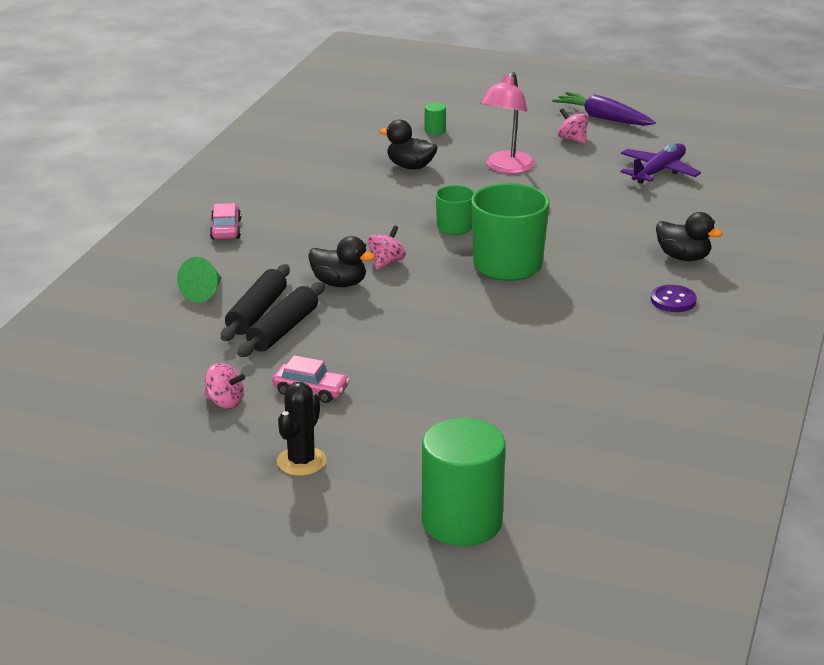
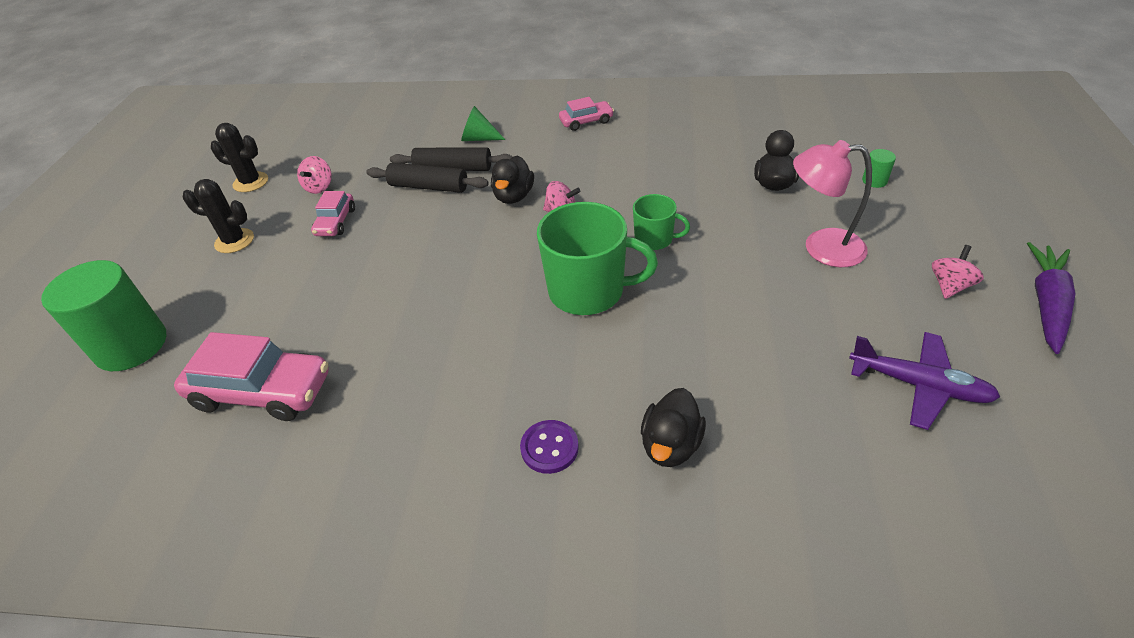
camera: 80 degrees right, 15 degrees up
none -> pink car [174,332,329,421]
none -> black cactus [211,123,268,192]

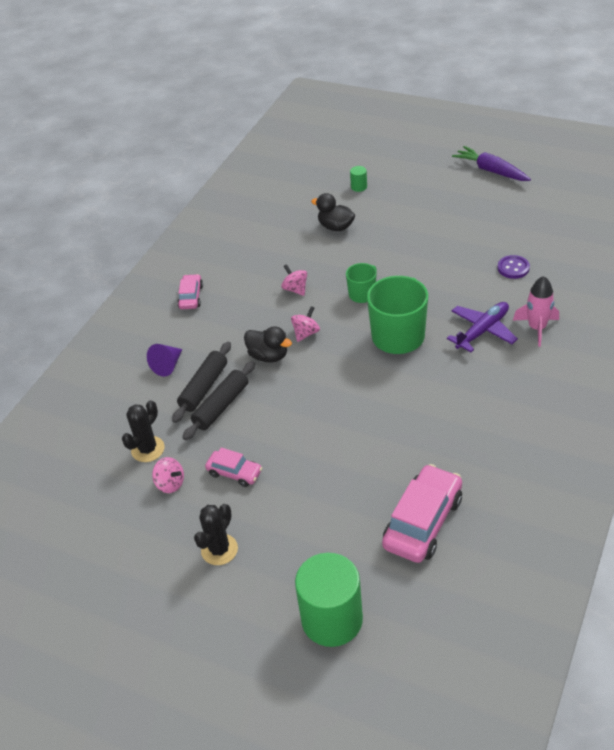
camera: 70 degrees left, 0 degrees up
black cactus [211,123,268,192] -> black cactus moved to [122,400,164,462]
green cone [461,106,505,141] -> purple cone [147,344,182,377]
purple button [520,420,579,474] -> purple button moved to [497,255,530,279]
black duck [641,388,706,467] -> pink rocket [513,276,559,347]
pink lamp [793,140,872,267] -> none
purple plane [849,332,1000,430] -> purple plane moved to [447,302,518,352]
pink spinning top [932,245,984,299] -> pink spinning top moved to [281,264,307,296]

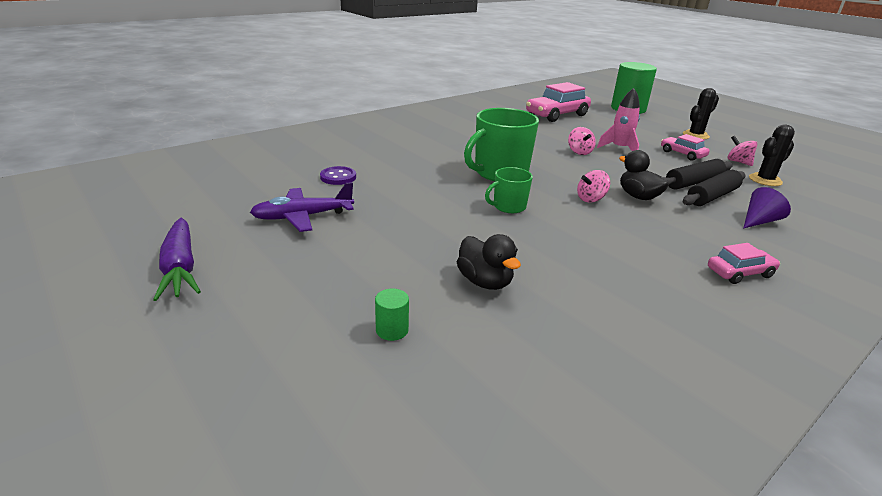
camera: 160 degrees left, 15 degrees down
pink car [177,274,203,309] -> pink car turned 135 degrees counterclockwise [708,243,780,284]
pink spinning top [281,264,307,296] -> pink spinning top moved to [568,127,596,155]
purple plane [447,302,518,352] -> purple plane moved to [250,182,354,232]
pink rocket [513,276,559,347] -> pink rocket moved to [597,88,640,151]

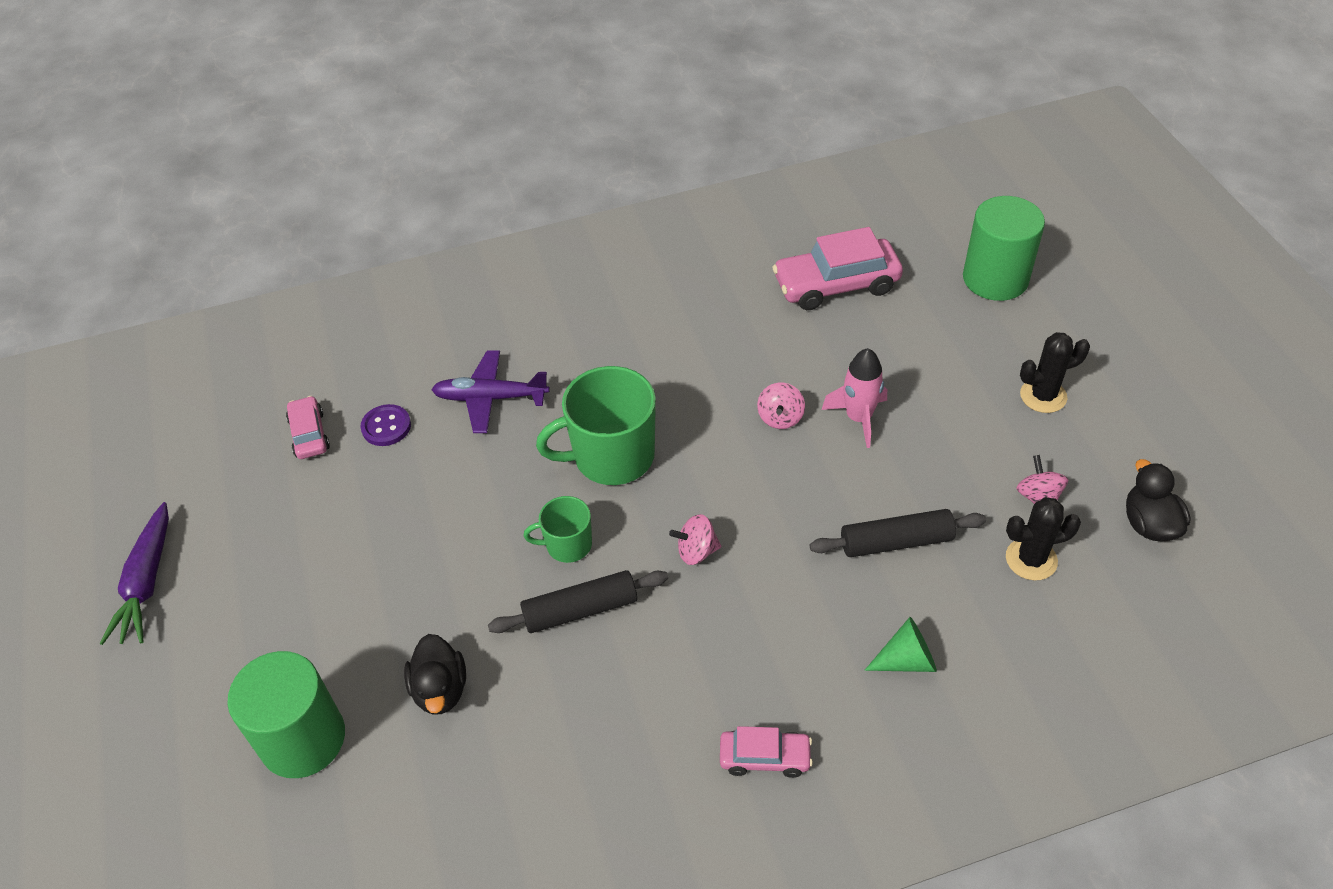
camera: 25 degrees right, 20 degrees up
purple plane [250,182,354,232] -> purple plane moved to [431,351,550,433]
green cylinder [375,289,409,341] -> green cylinder [227,651,345,778], size x2.47
black duck [619,150,669,200] -> black duck moved to [1126,459,1191,542]
pink car [661,134,710,161] -> pink car moved to [286,396,330,459]
black rolling pin [683,170,745,206] -> black rolling pin moved to [488,570,668,633]
purple cone [744,187,791,228] -> green cone [865,617,937,672]

